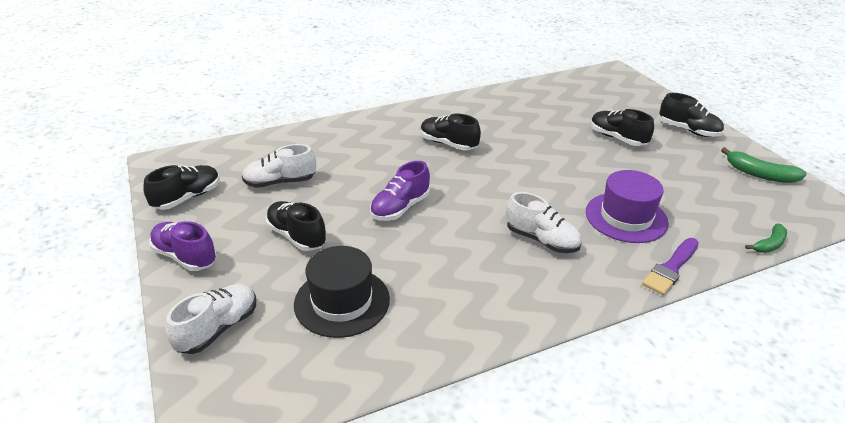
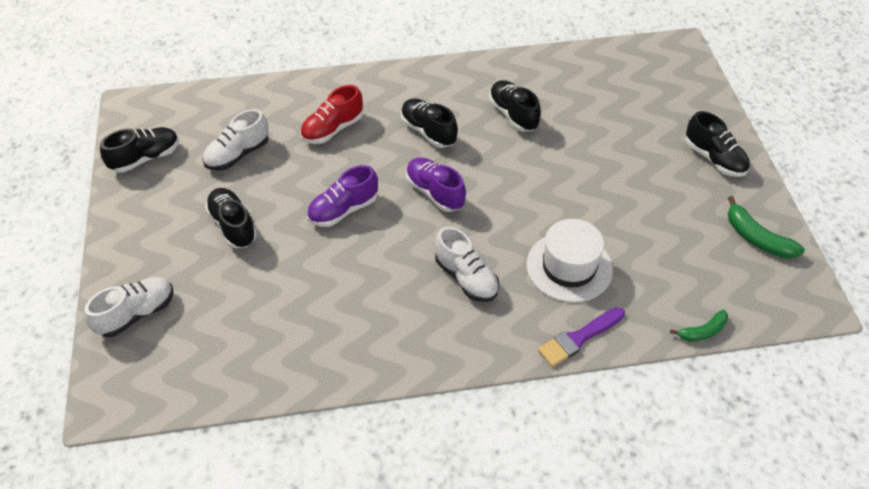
camera: 15 degrees right, 15 degrees up
purple shoe [149,221,217,271] -> purple shoe moved to [406,157,466,212]
white shoe [242,144,316,188] -> white shoe turned 45 degrees counterclockwise [202,109,269,171]
black hat [294,246,390,338] -> none
purple hat [586,170,669,243] -> white hat [526,219,613,303]
black shoe [591,109,654,146] -> black shoe moved to [489,80,541,132]
none -> red shoe [300,85,363,144]

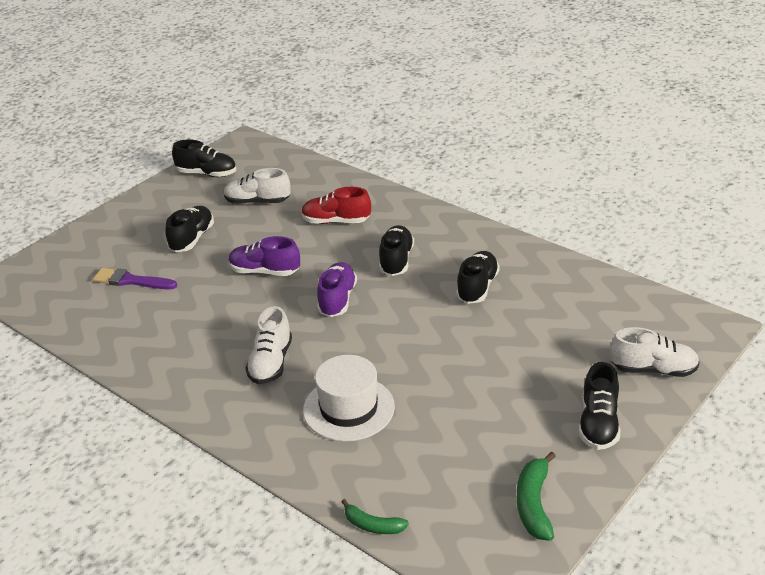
camera: 50 degrees right, 15 degrees down
white shoe [85,277,174,337] -> white shoe moved to [610,327,700,377]
purple brush [538,307,625,367] -> purple brush moved to [93,268,177,289]

